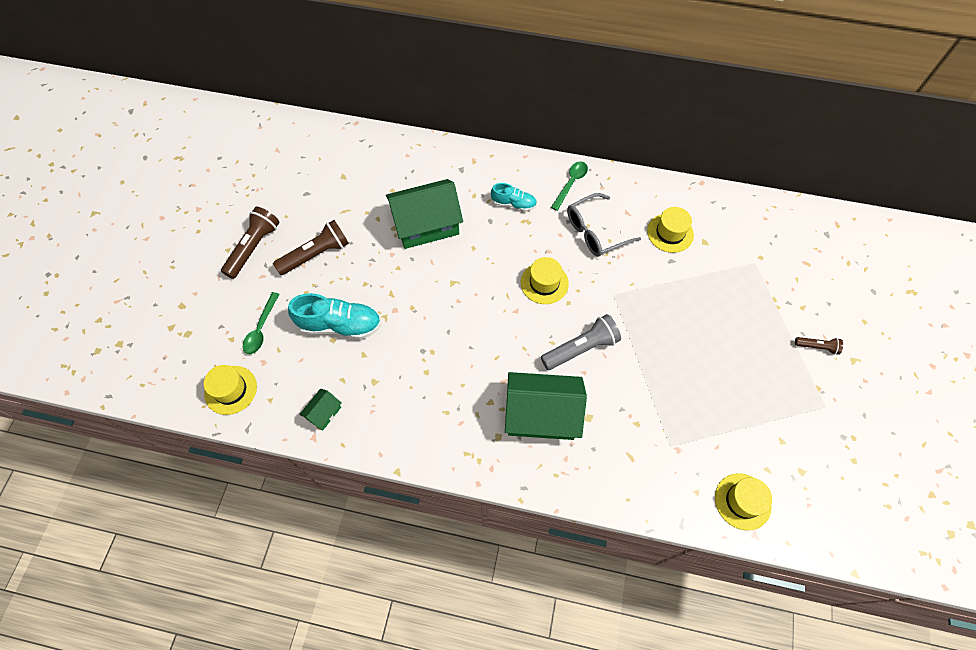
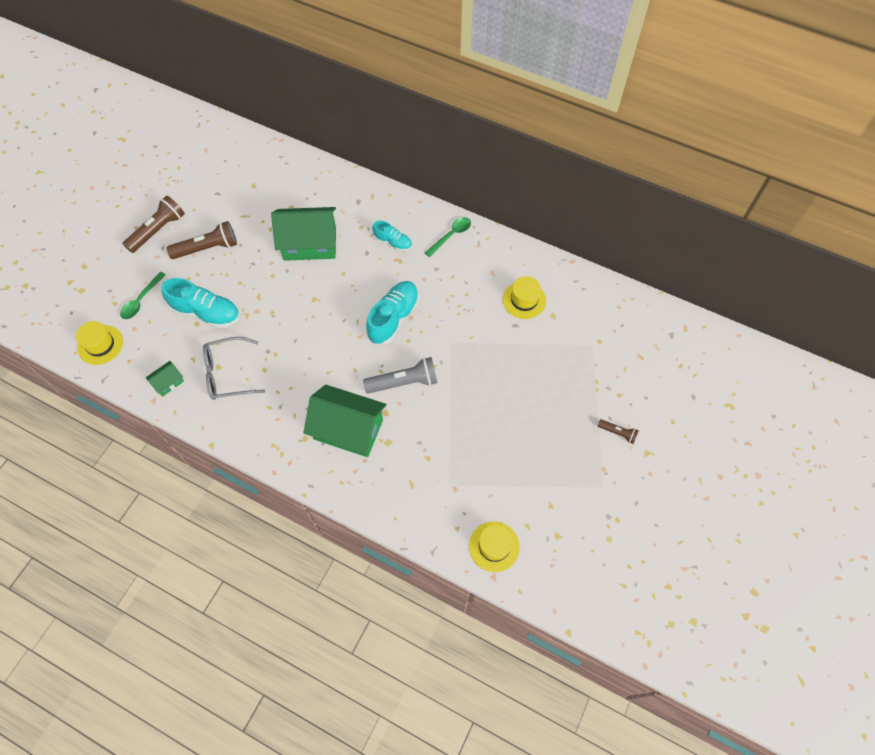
camera: 15 degrees right, 0 degrees up
yellow hat [521,257,569,304] -> turquoise shoe [366,281,419,345]
grey glasses [567,193,641,257] -> grey glasses moved to [203,337,265,400]

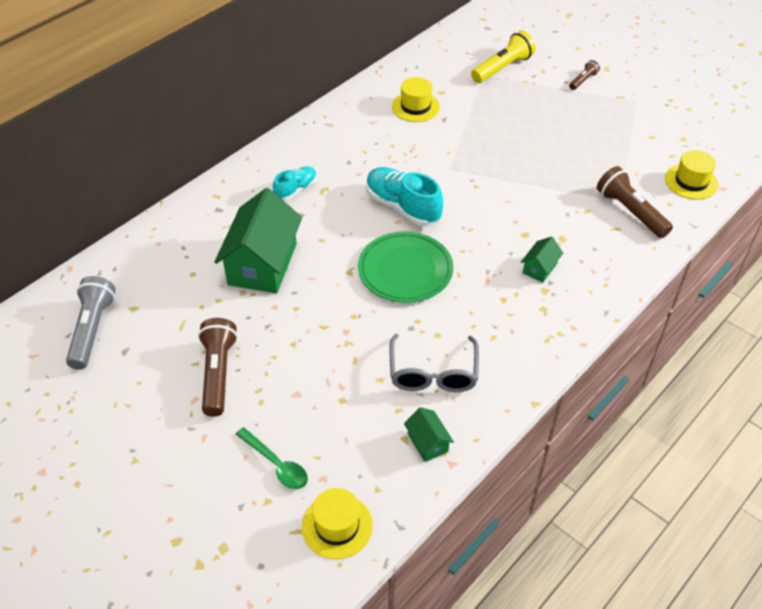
camera: 75 degrees left, 15 degrees down
brown flashlight [123,195,185,253] -> brown flashlight moved to [597,166,673,238]
turquoise shoe [161,278,240,328] -> none
green house [303,385,387,457] -> green house [521,236,563,283], size x0.45
grey flashlight [363,357,438,394] -> grey flashlight moved to [66,276,116,369]
green spoon [425,217,471,257] -> none
none -> green plate [358,231,453,303]
none -> yellow flashlight [471,31,536,83]

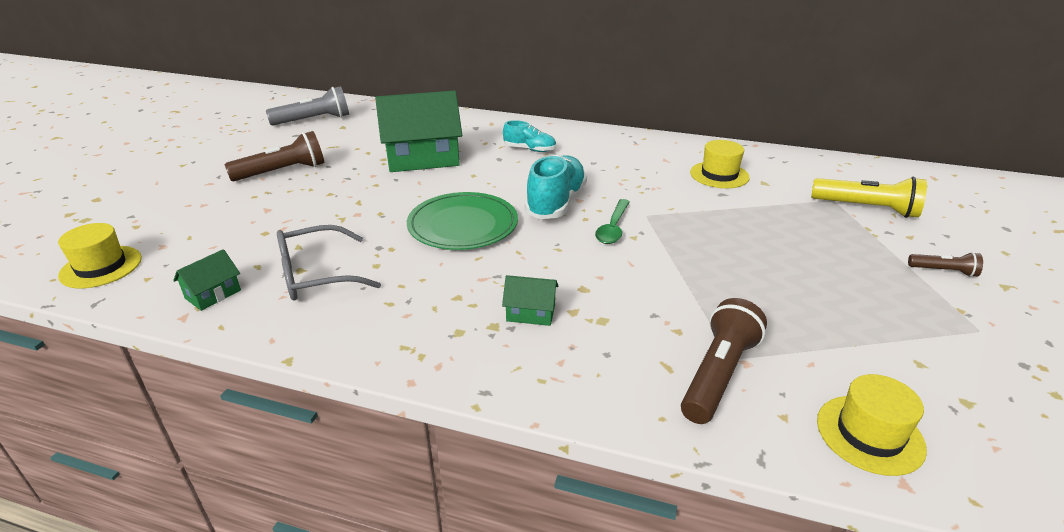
camera: 65 degrees right, 15 degrees down
green spoon [236,427,308,489] -> green spoon moved to [595,199,630,244]

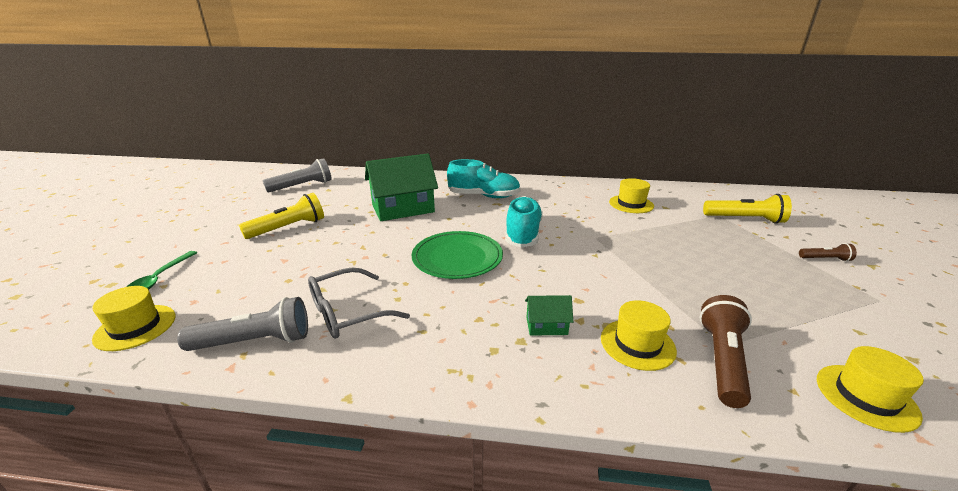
camera: 10 degrees left, 5 degrees down
green house [173,249,241,311] -> grey flashlight [177,297,308,351]
brown flashlight [225,131,324,181] -> yellow flashlight [239,193,324,239]
turquoise shoe [503,120,556,152] -> turquoise shoe [447,159,521,198], size x1.71
green spoon [595,199,630,244] -> green spoon moved to [127,251,197,289]
none -> yellow hat [601,300,677,371]

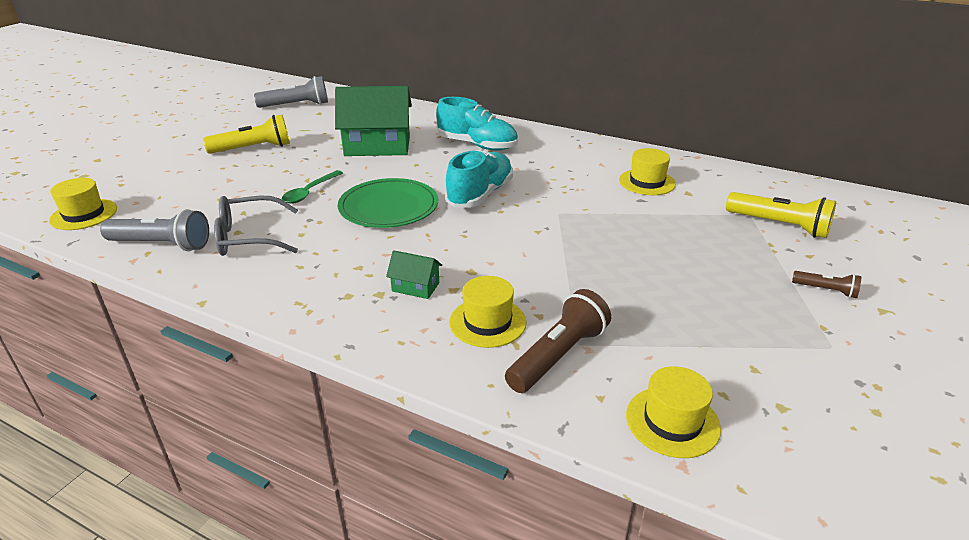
camera: 20 degrees right, 5 degrees up
green spoon [127,251,197,289] -> green spoon moved to [282,170,343,203]

